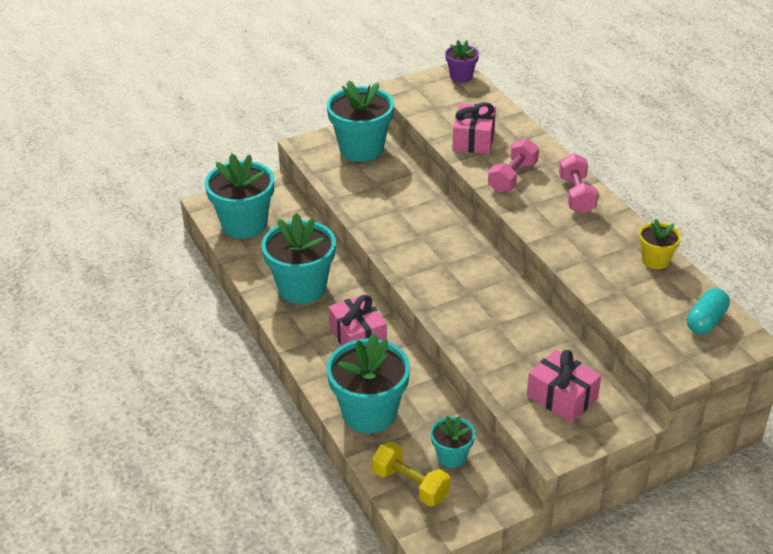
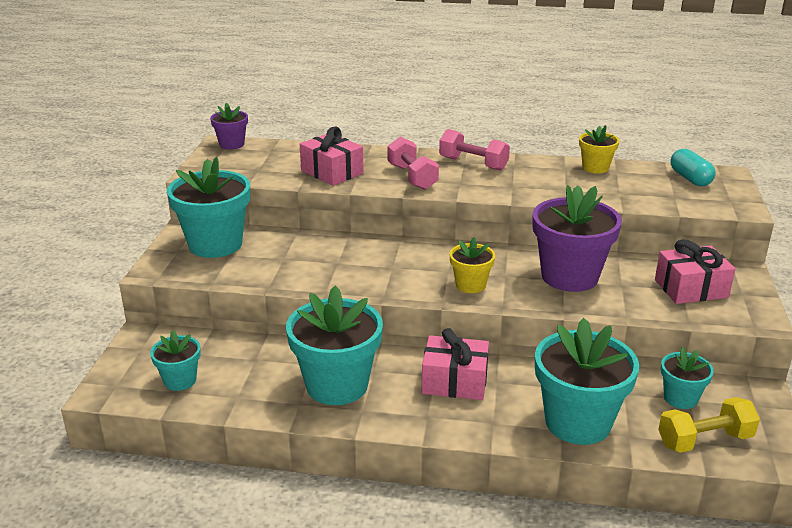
camera: 55 degrees left, 10 degrees down
turquoise flower pot [205,154,274,239] -> turquoise flower pot [150,330,201,391], size x0.52
none -> yellow flower pot [449,237,495,293]
none -> purple flower pot [532,185,622,292]

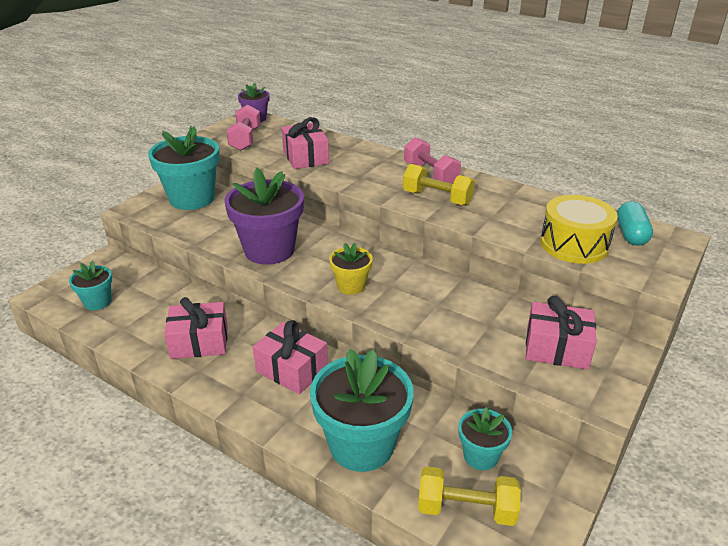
camera: 25 degrees right, 5 degrees up
turquoise flower pot [286,286,383,405] -> pink gift [164,297,228,359]
pink dumbbell [387,137,439,190] -> pink dumbbell moved to [227,104,261,151]
purple flower pot [532,185,622,292] -> purple flower pot moved to [225,168,304,265]
yellow flower pot [579,125,619,174] -> none
none -> yellow dumbbell [403,164,475,206]
none -> yellow drum [540,195,618,264]

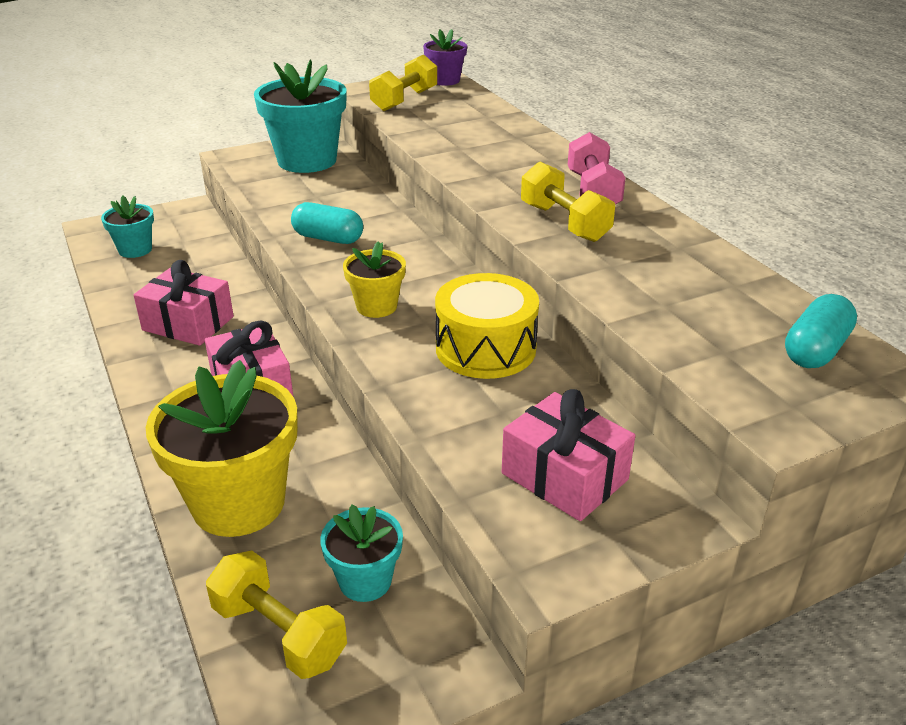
camera: 30 degrees right, 0 degrees up
purple flower pot [225,168,304,265] -> turquoise capsule [291,202,363,244]
pink dumbbell [227,104,261,151] -> yellow dumbbell [369,54,437,111]
pink gift [282,117,329,169] -> none
turquoise flower pot [310,349,414,472] -> yellow flower pot [146,360,298,537]
yellow drum [540,195,618,264] -> yellow drum moved to [435,273,539,379]

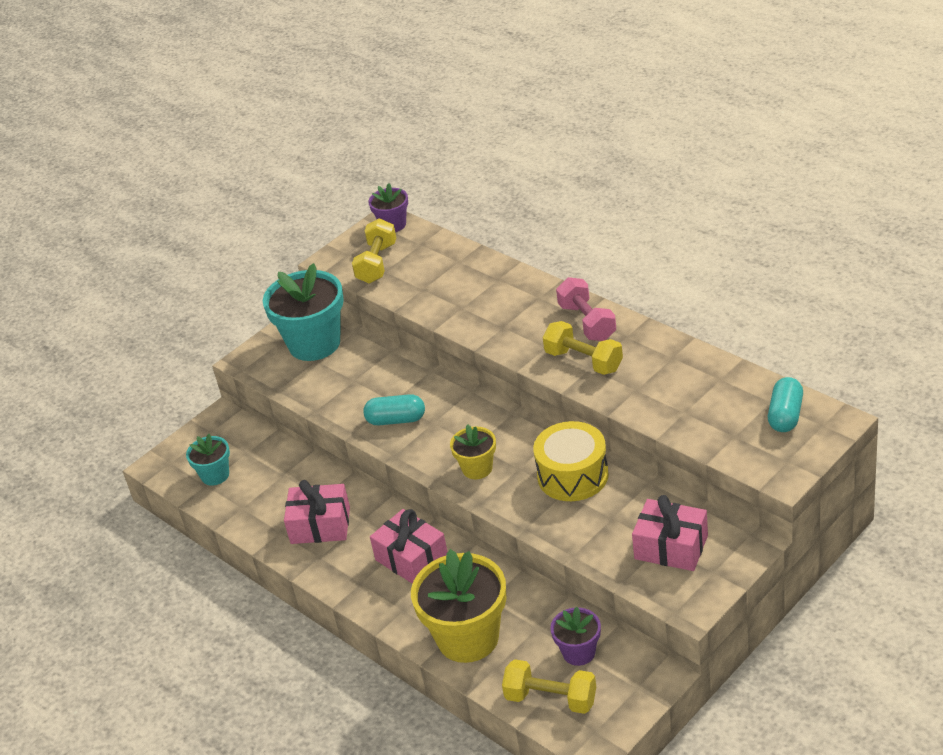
camera: 15 degrees left, 5 degrees up
turquoise flower pot [320,505,403,602] -> purple flower pot [550,607,601,666]

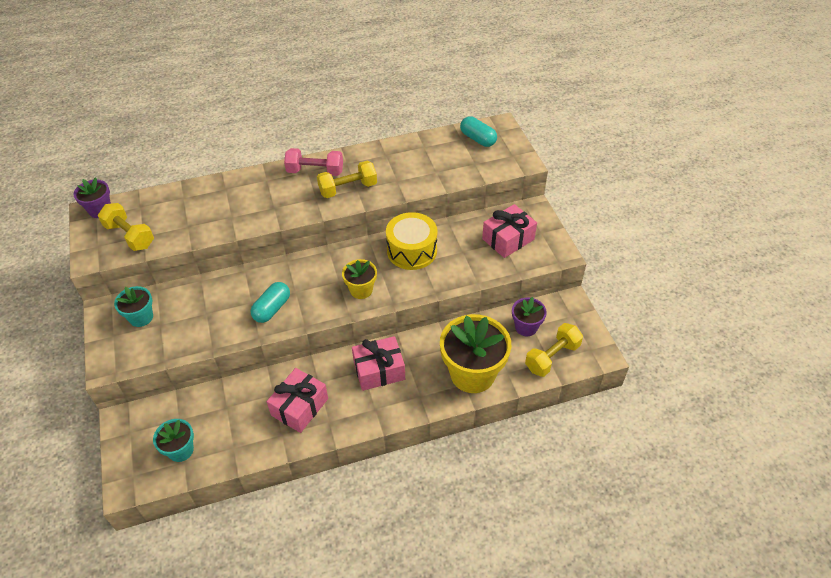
camera: 65 degrees left, 10 degrees up
turquoise flower pot [263,263,344,361] -> turquoise flower pot [114,286,153,327], size x0.52

